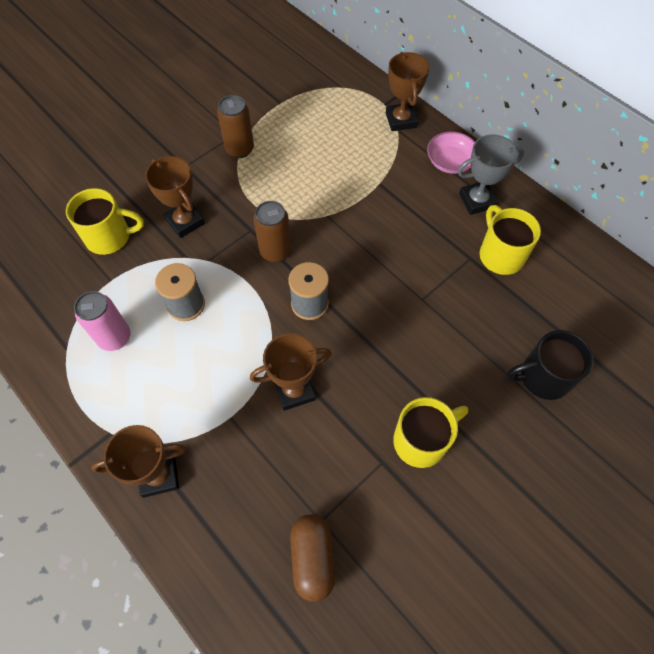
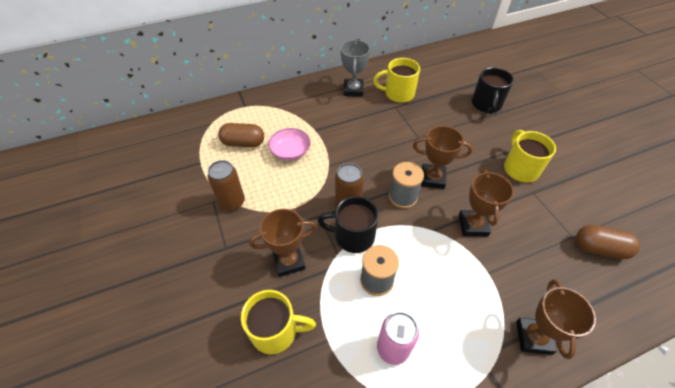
camera: 70 degrees left, 10 degrees down
yellow mug [66,188,144,255] -> yellow mug turned 75 degrees clockwise [241,290,316,354]
brown trophy [386,52,430,131] -> brown trophy moved to [413,126,472,189]
pink bowl [427,132,475,174] -> pink bowl moved to [268,128,311,160]
none -> brown capsule [218,123,264,147]
none -> black mug [318,196,379,253]

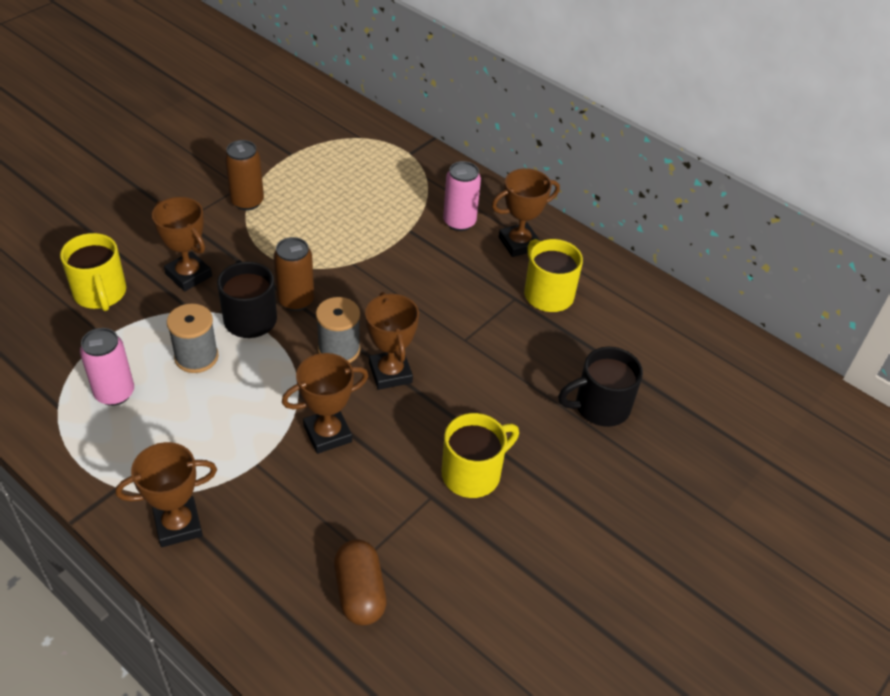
camera: 60 degrees right, 5 degrees down
brown capsule [218,123,264,147] -> none
pink bowl [268,128,311,160] -> none
grey trophy [340,40,370,97] -> brown trophy [492,168,560,257]
none -> pink can [443,161,481,231]

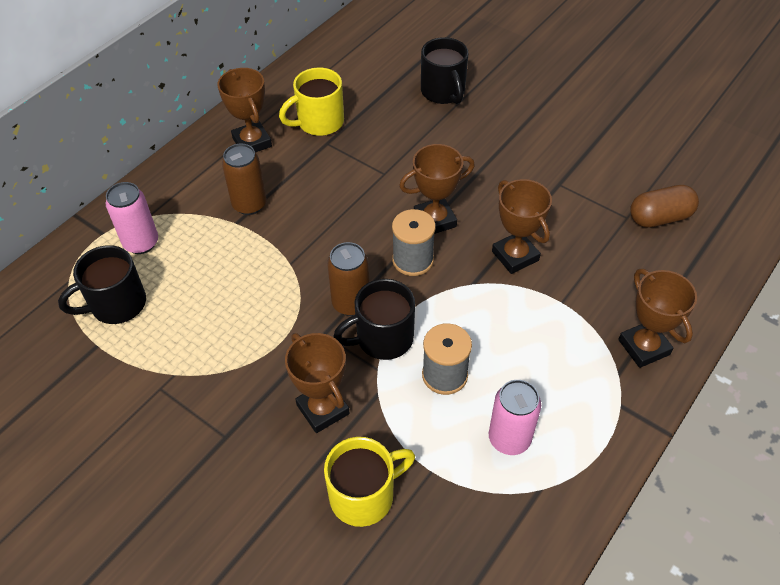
camera: 90 degrees left, 5 degrees up
brown trophy [152,197,212,291] -> brown trophy turned 75 degrees counterclockwise [285,333,350,433]
brown can [225,140,264,210] -> brown can moved to [222,144,266,215]
yellow mug [442,413,519,498] -> none
pink can [443,161,481,231] -> pink can moved to [106,182,158,254]
none -> black mug [58,245,146,324]

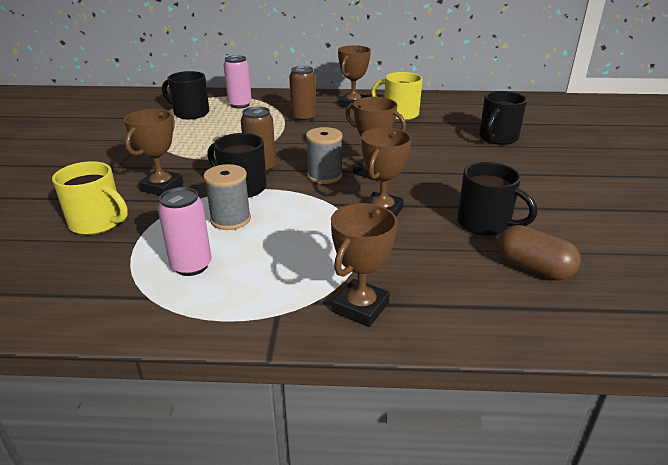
camera: 55 degrees right, 20 degrees down
none -> black mug [457,162,537,236]

